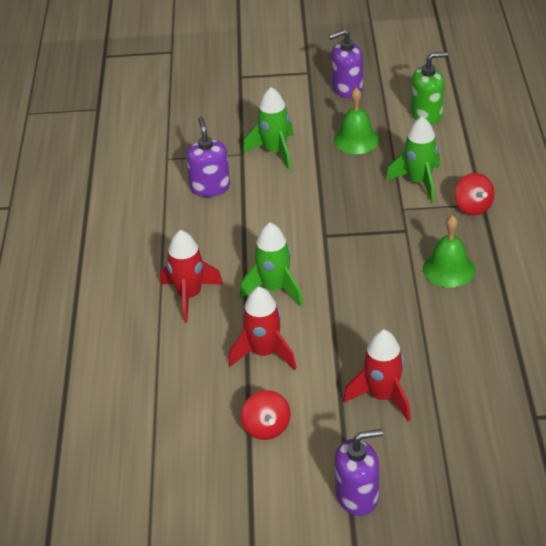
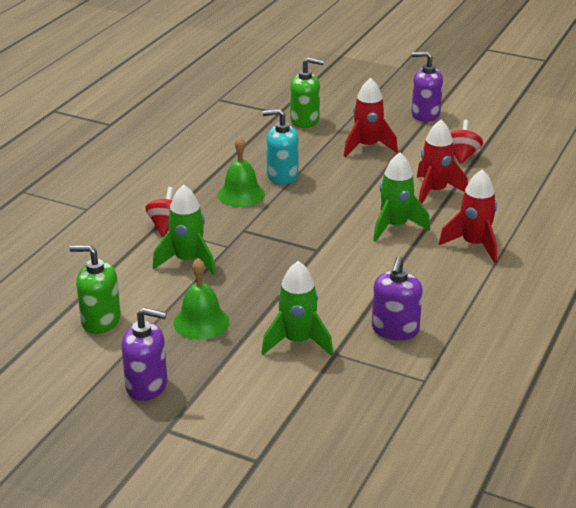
camera: 155 degrees left, 10 degrees down
none -> turquoise soap dispenser [262,109,299,185]
none -> green soap dispenser [290,57,324,128]

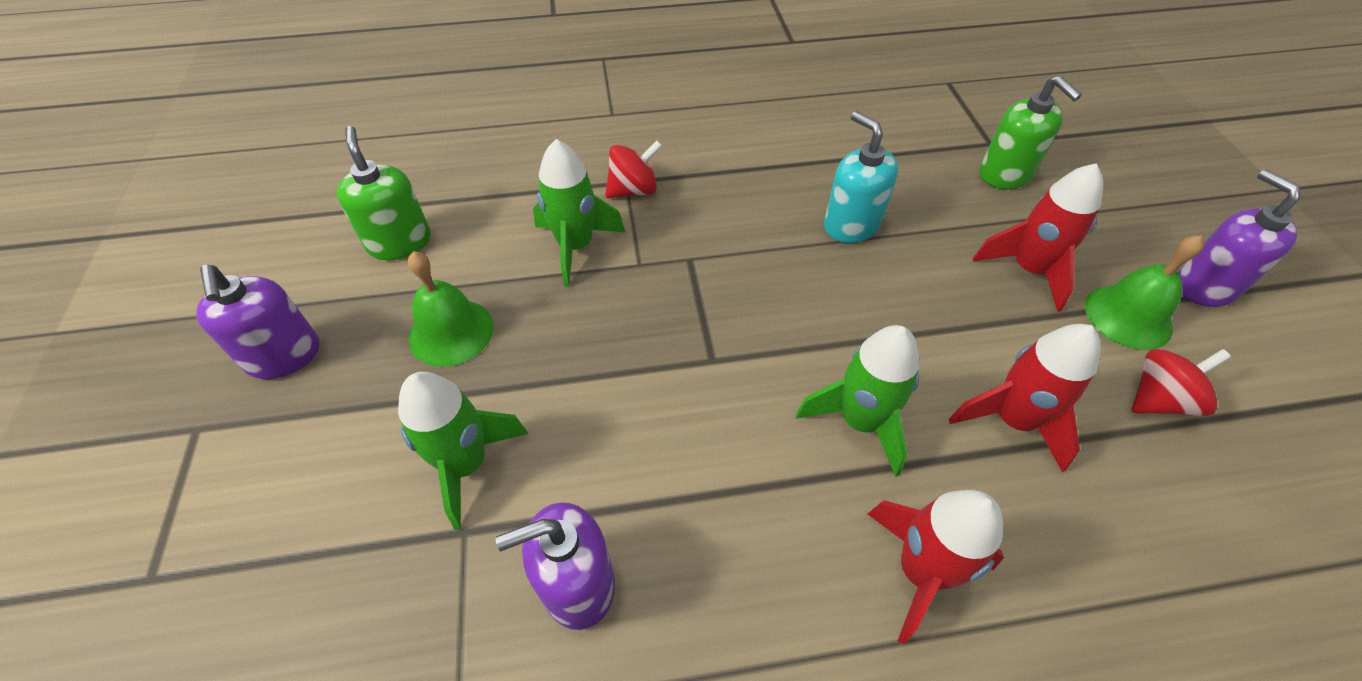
camera: 55 degrees right, 20 degrees up
green bell [218,136,265,207] -> green bell moved to [1085,235,1204,350]

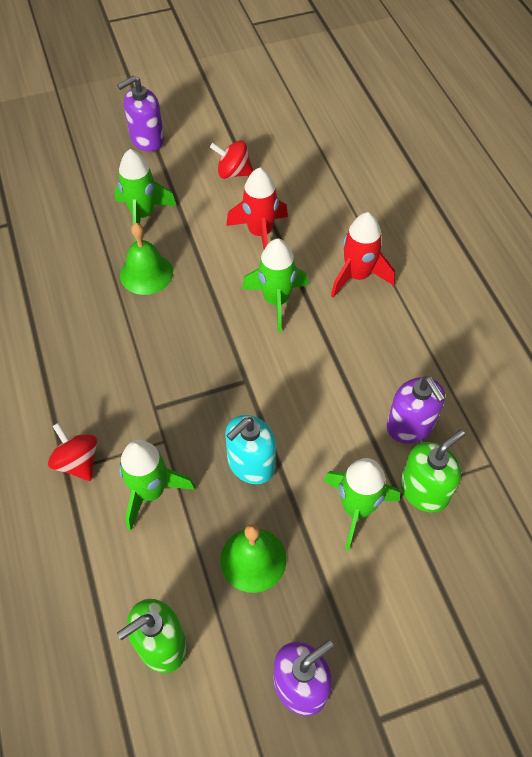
camera: 100 degrees left, 5 degrees up
turquoise soap dispenser [824,111,899,243] -> turquoise soap dispenser moved to [225,415,276,484]
red rocket [973,163,1103,312] -> green rocket [114,149,177,242]
green soap dispenser [979,75,1082,189] -> green soap dispenser moved to [400,430,465,512]
green bell [1085,235,1204,350] -> green bell moved to [120,223,173,295]
red spinning top [1132,349,1231,416] -> red spinning top turned 45 degrees counterclockwise [210,140,253,179]

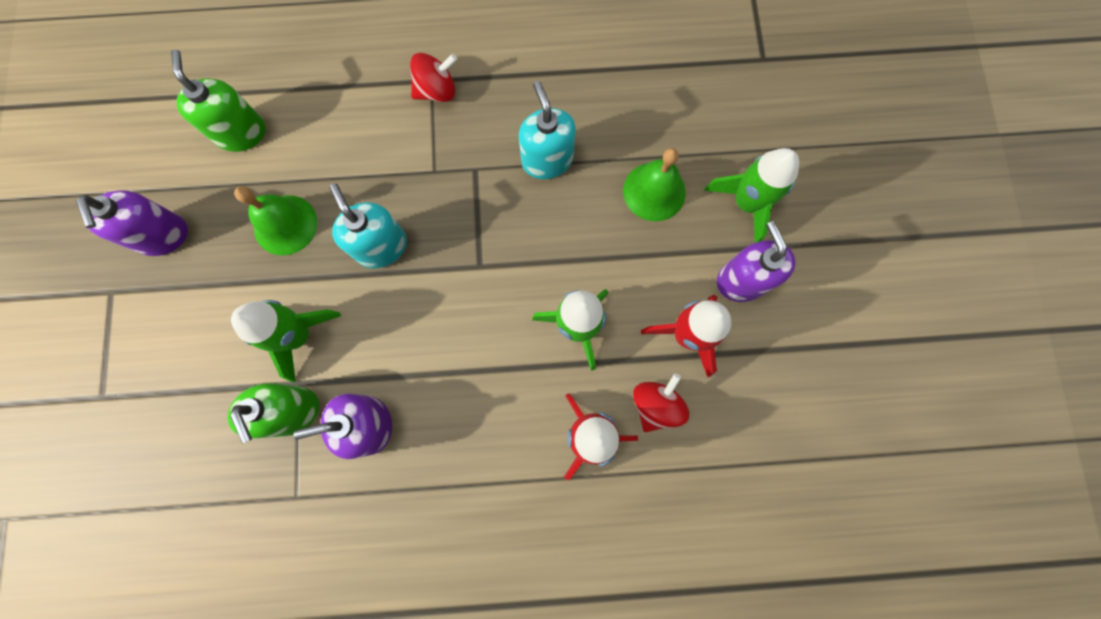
camera: 105 degrees right, 20 degrees up
purple soap dispenser [117,76,164,152] -> purple soap dispenser moved to [717,221,796,302]
green rocket [119,440,195,531] -> none
red spinning top [210,140,253,179] -> red spinning top moved to [633,373,689,432]
none -> turquoise soap dispenser [519,81,576,179]

